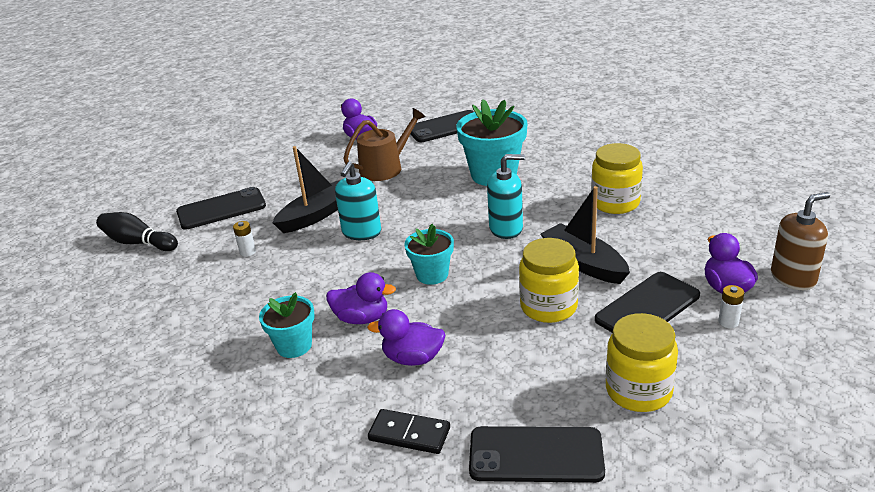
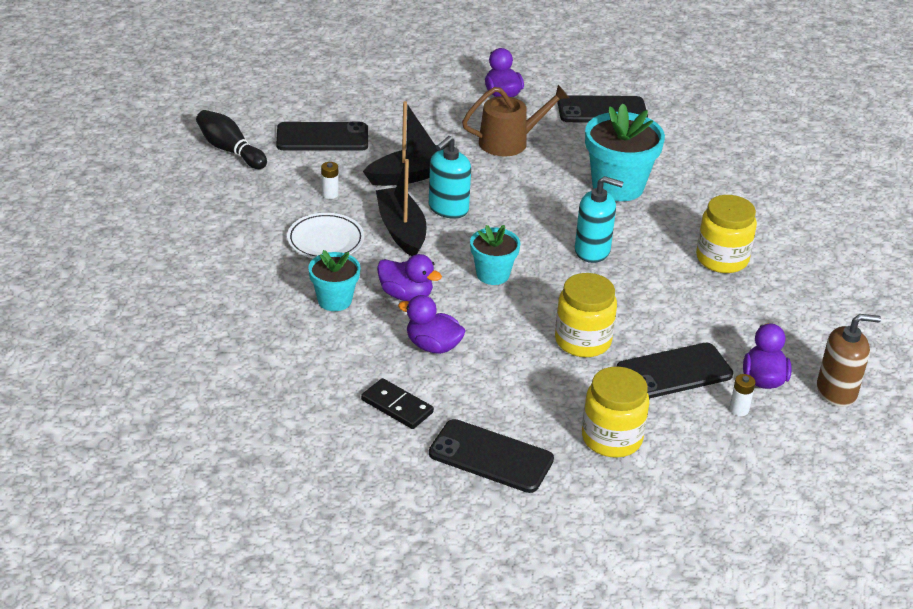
camera: 15 degrees right, 5 degrees up
black boat [541,186,630,284] -> black boat moved to [376,159,427,256]
none -> white plate [287,213,364,258]

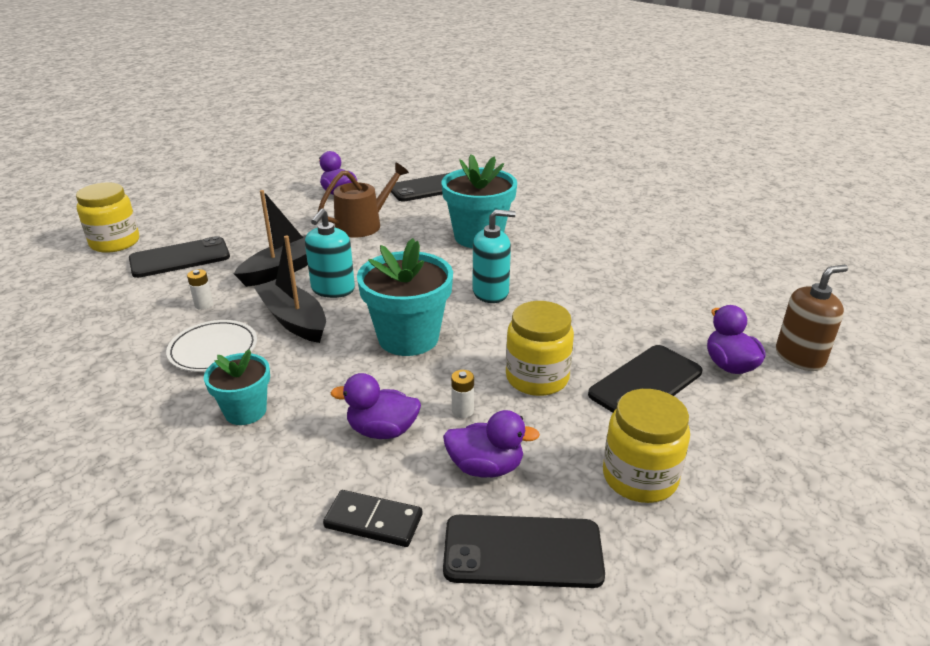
camera: 20 degrees left, 5 degrees down
black bowling pin [196,110,267,169] -> none
purple duck [377,254,442,301] -> purple duck moved to [443,410,540,478]
turquoise flower pot [470,225,520,285] -> turquoise flower pot [357,238,453,356], size x1.70
yellow jar [696,195,757,273] -> yellow jar moved to [76,182,139,253]
white battery [729,374,756,416] -> white battery moved to [451,370,474,418]

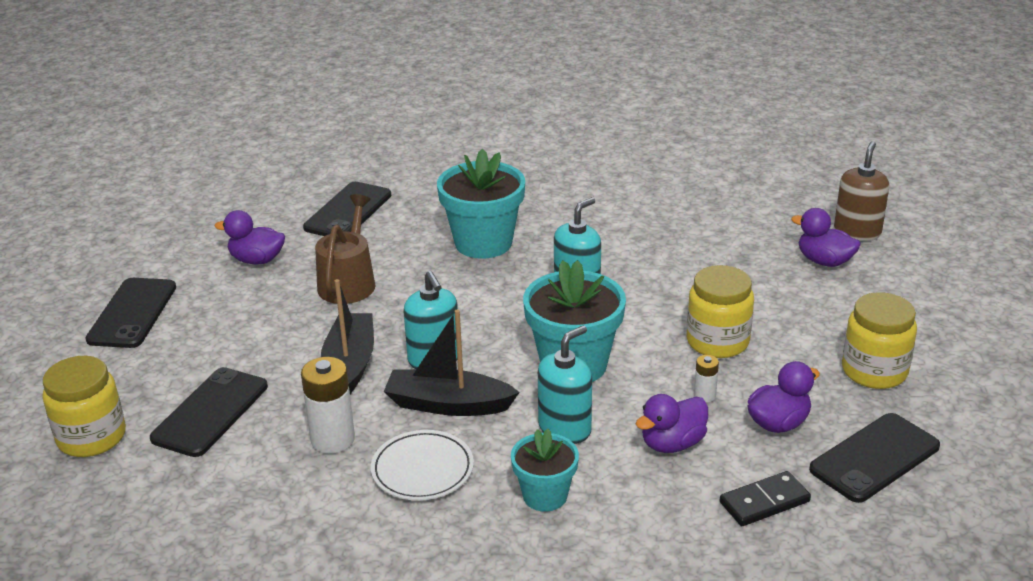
camera: 40 degrees left, 0 degrees up
white battery [187,269,213,310] -> white battery [301,357,355,454], size x1.94
black phone [588,345,702,413] -> black phone moved to [85,278,176,348]
none -> turquoise soap dispenser [538,326,592,444]

